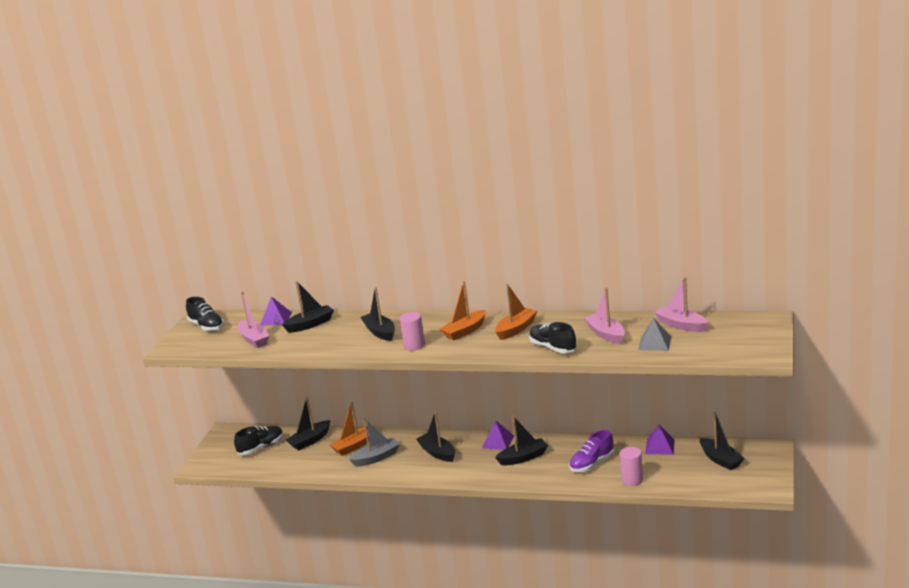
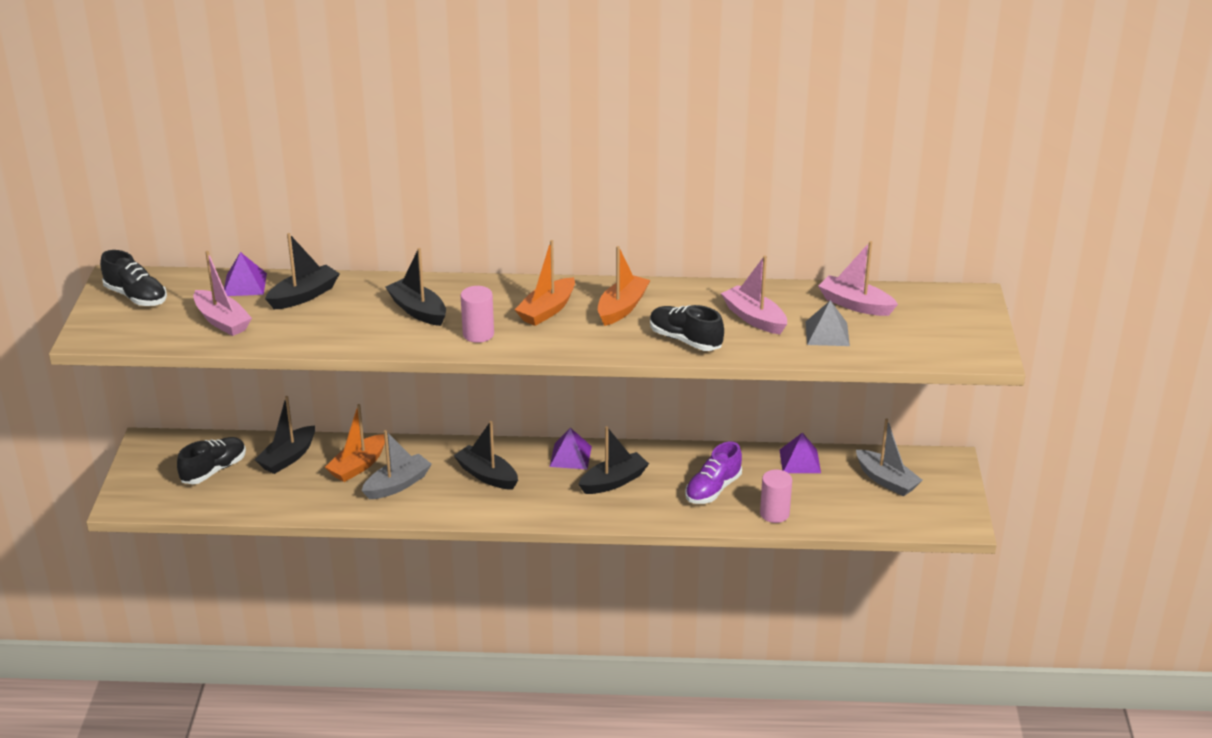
camera: 15 degrees left, 10 degrees up
black boat [700,412,745,470] -> grey boat [856,418,923,496]

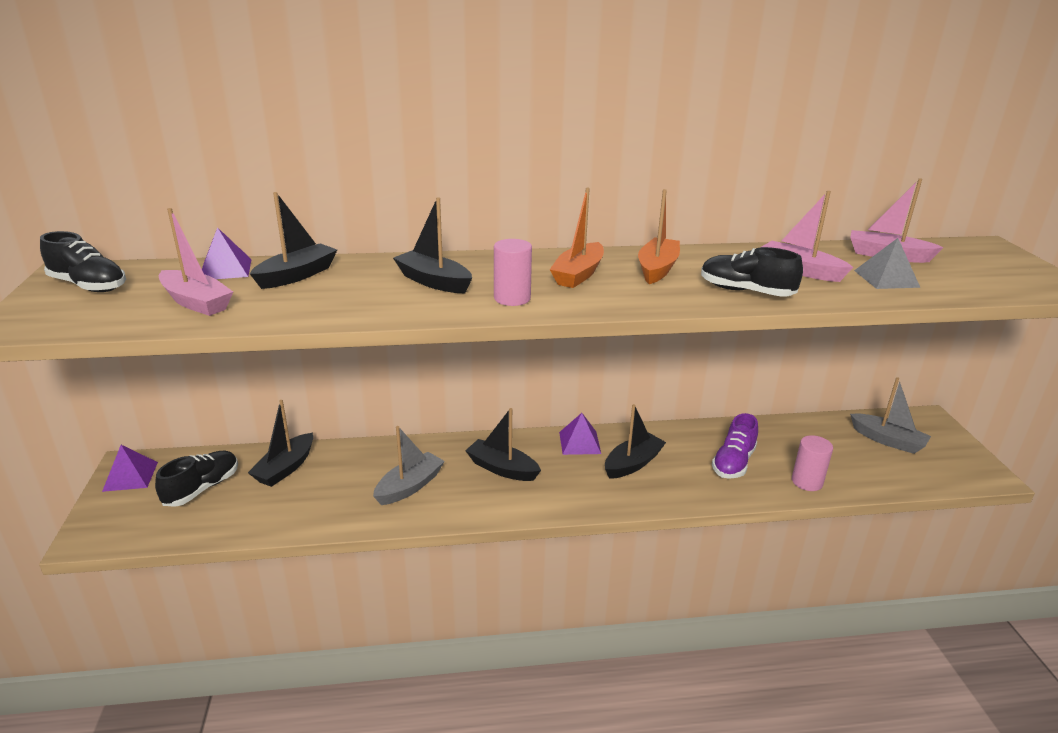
camera: 10 degrees left, 5 degrees down
orange boat [325,404,385,482] -> none
purple pyramid [780,432,821,473] -> purple pyramid moved to [102,445,158,492]

